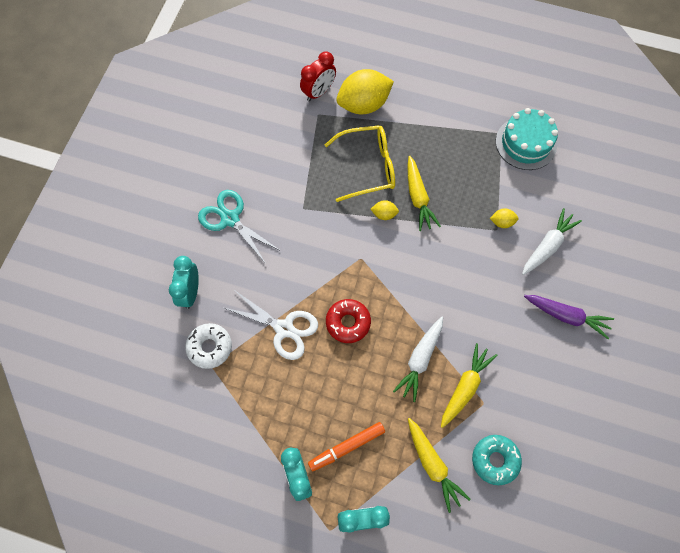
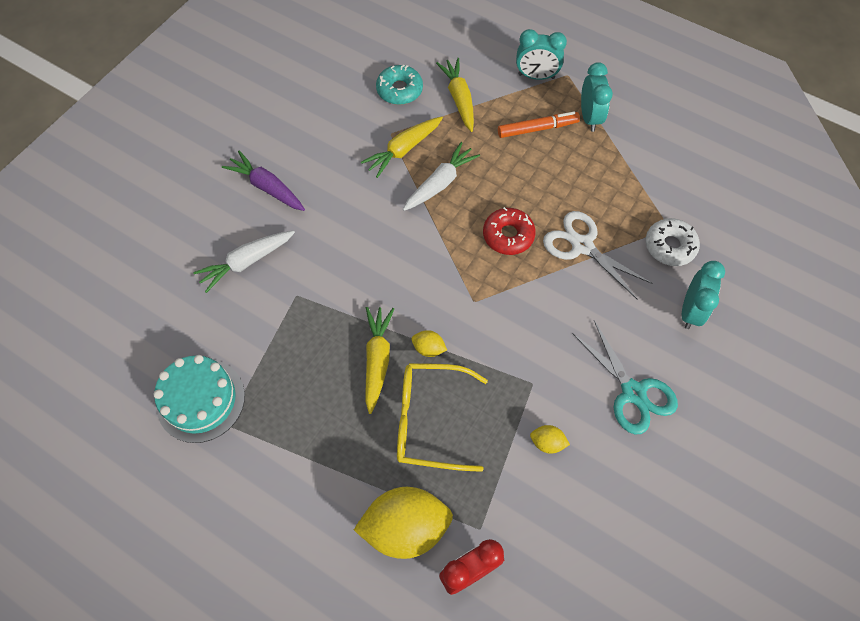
camera: 165 degrees left, 5 degrees down
yellow lemon [490,208,519,228] -> yellow lemon moved to [530,425,570,454]

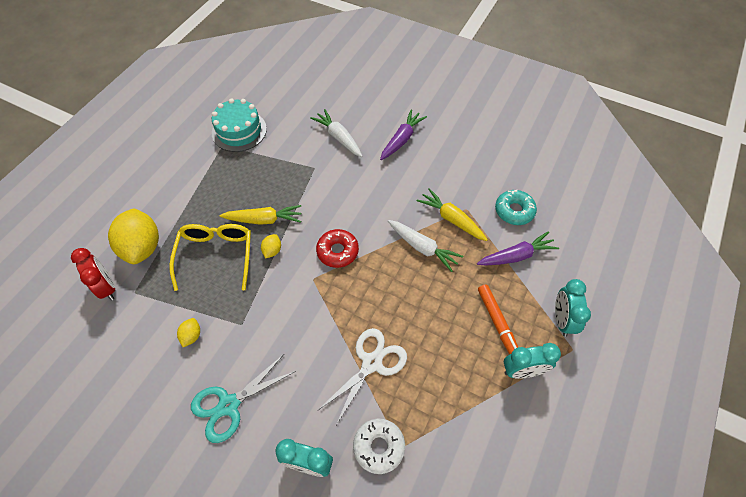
camera: 85 degrees right, 5 degrees down
yellow carrot [436,58,474,132] -> purple carrot [477,231,559,265]
red donut [483,207,536,255] -> red donut moved to [316,229,359,268]

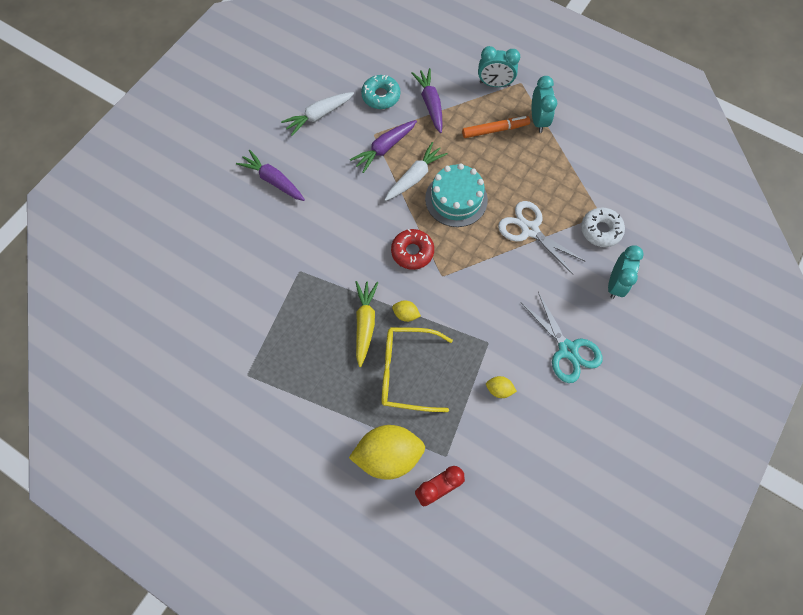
camera: 85 degrees left, 10 degrees up
turquoise cake [212,98,267,152] -> turquoise cake moved to [425,163,488,227]
white carrot [310,109,362,157] -> white carrot moved to [281,92,354,136]
yellow carrot [417,188,488,241] -> purple carrot [350,120,417,173]

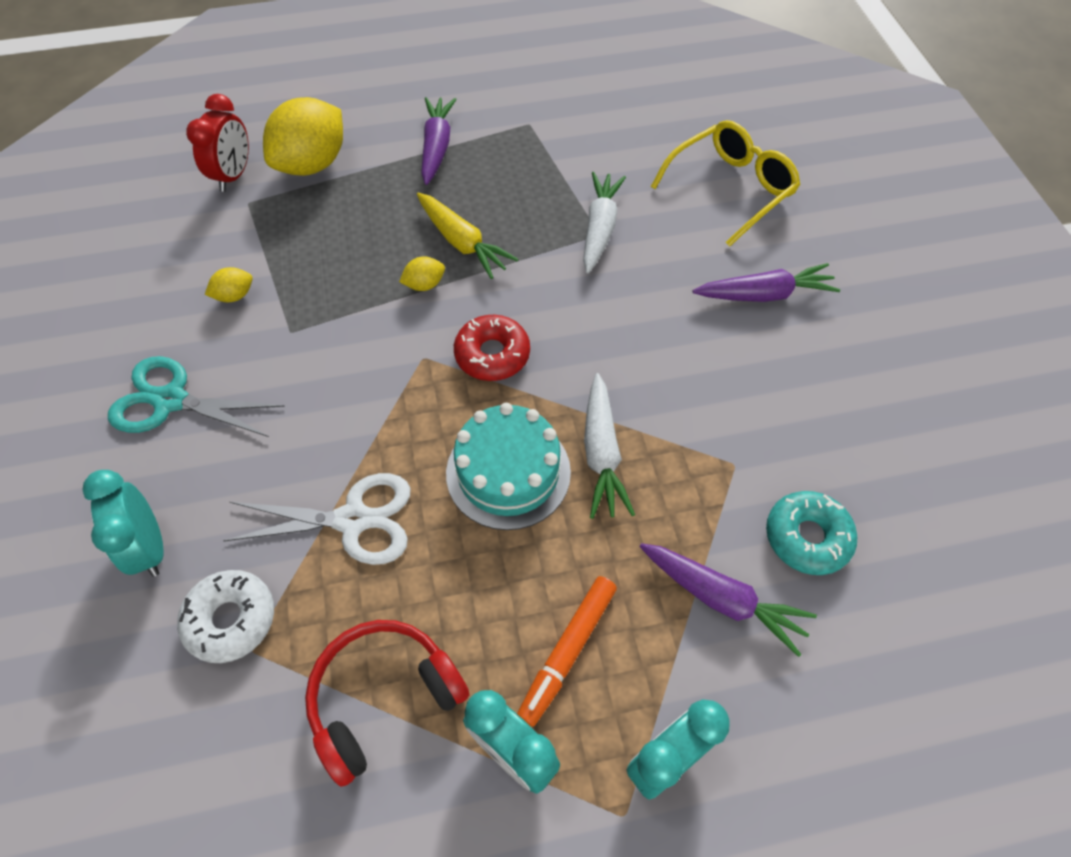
camera: 135 degrees right, 10 degrees down
white carrot [281,92,354,136] -> white carrot moved to [583,172,626,273]
purple carrot [350,120,417,173] -> purple carrot moved to [421,97,457,185]
yellow glasses [382,327,453,412] -> yellow glasses moved to [651,120,800,246]
none -> red headphones [305,620,469,787]

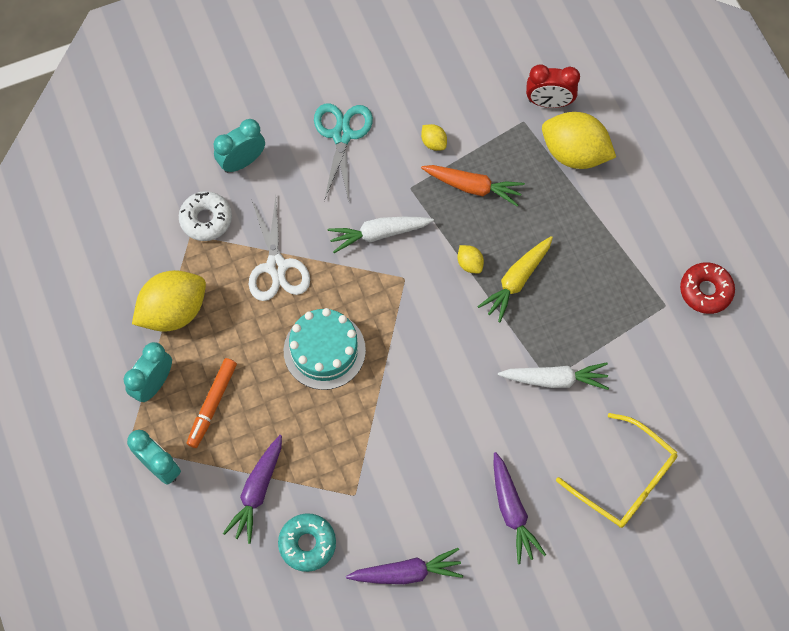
camera: 80 degrees right, 10 degrees up
red headphones [305,620,469,787] -> yellow lemon [132,270,206,332]
purple carrot [421,97,457,185] -> purple carrot moved to [346,548,463,584]
red donut [454,315,530,381] -> red donut moved to [680,263,735,314]
orange marker [517,576,617,727] -> orange marker turned 90 degrees counterclockwise [187,358,237,448]
white carrot [584,373,635,519] -> white carrot moved to [328,217,434,253]
none -> orange carrot [421,165,525,207]

